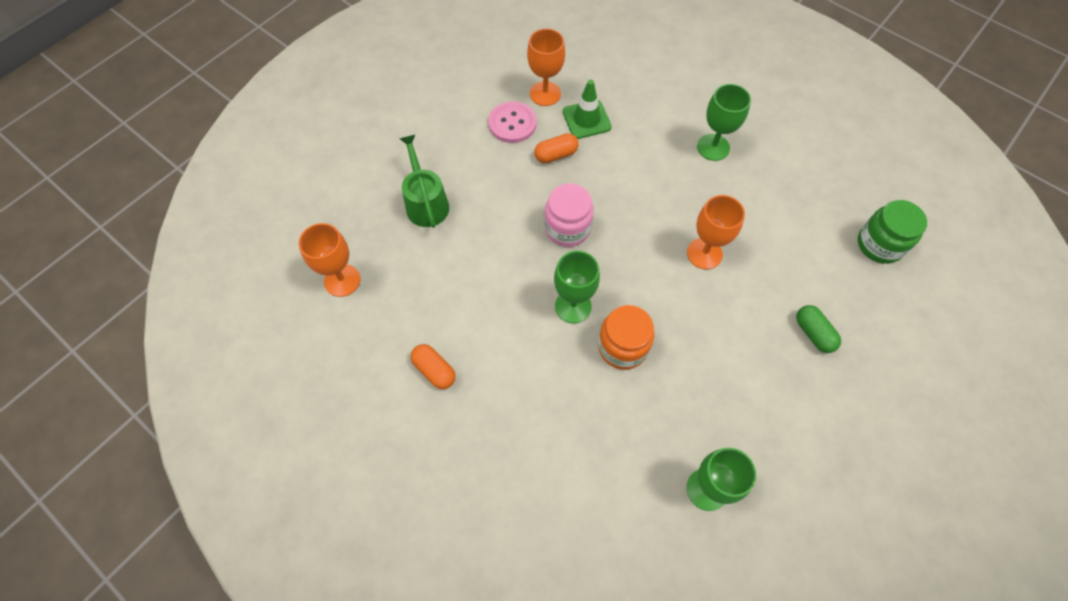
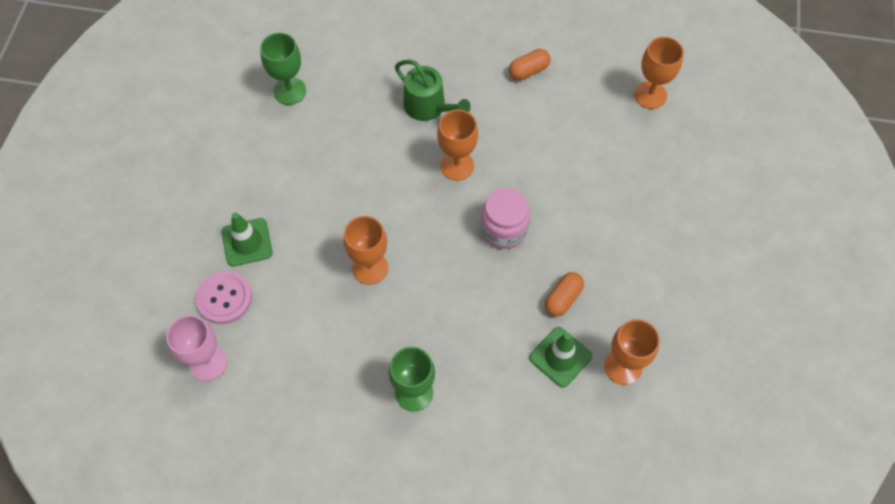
camera: 150 degrees right, 0 degrees up
green watering can [399,135,449,228] -> green watering can moved to [395,60,471,121]
orange capsule [411,344,456,389] -> orange capsule turned 45 degrees counterclockwise [509,49,551,80]
pink button [488,101,537,143] -> pink button moved to [195,271,252,324]
green goblet [554,251,600,323] -> orange goblet [437,109,478,181]
orange jar [598,305,654,370] -> none
green capsule [796,305,841,353] -> green traffic cone [221,213,272,266]
green jar [858,200,927,264] -> pink goblet [166,315,227,381]

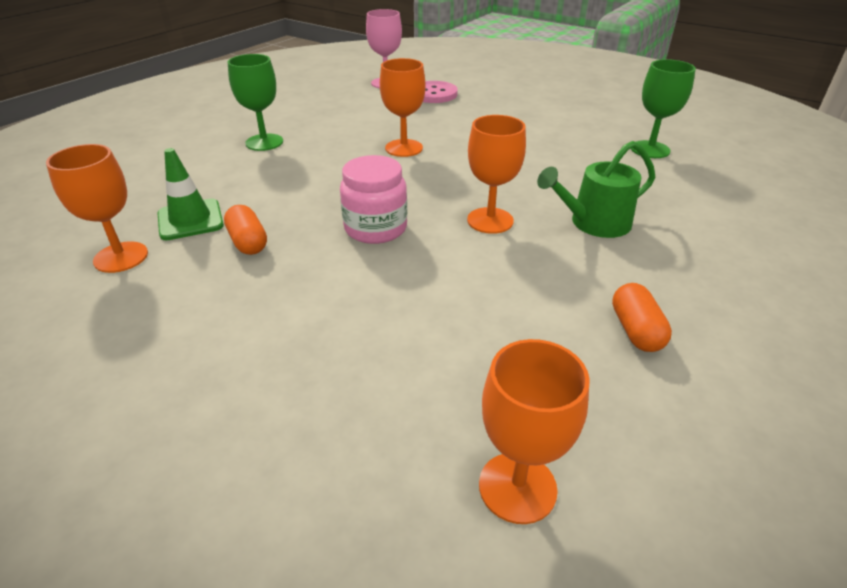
camera: 115 degrees right, 25 degrees down
green traffic cone [221,213,272,266] -> none

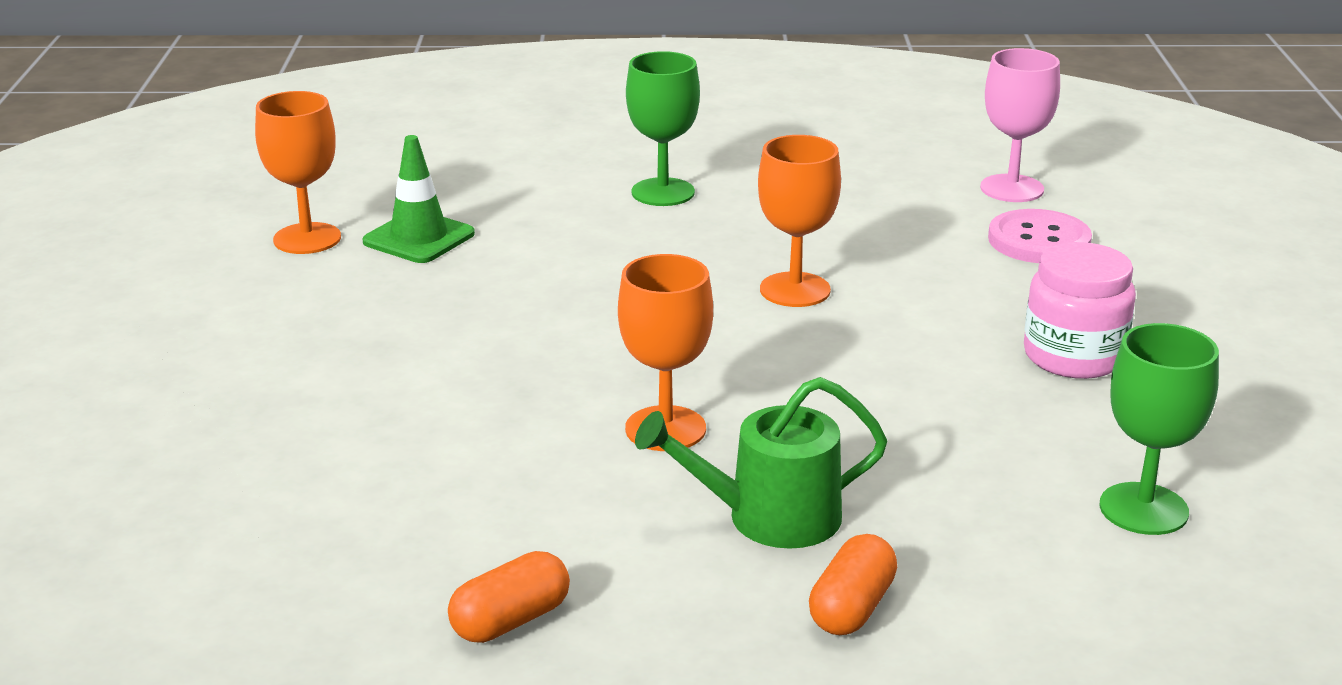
camera: 55 degrees right, 10 degrees down
orange capsule [224,205,267,255] -> orange capsule moved to [809,534,897,635]
pink jar [340,155,407,244] -> pink jar moved to [1024,242,1136,379]
orange goblet [479,339,590,524] -> none
green watering can [537,141,655,238] -> green watering can turned 45 degrees counterclockwise [635,377,887,549]

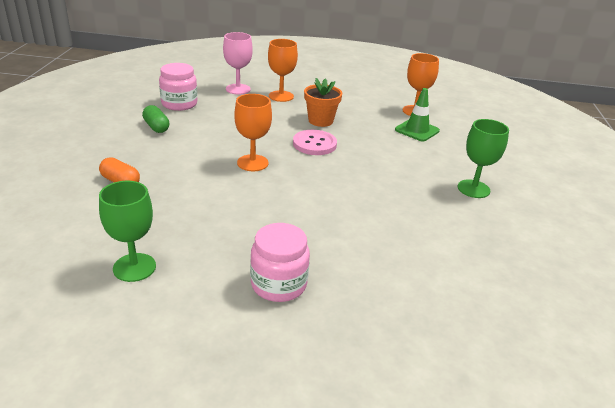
camera: 95 degrees right, 5 degrees up
orange capsule [448,551,570,643] -> green capsule [142,105,169,133]
green watering can [635,377,887,549] -> none
orange goblet [758,135,841,307] -> orange goblet moved to [268,39,298,102]
pink goblet [980,48,1060,202] -> pink goblet moved to [223,32,253,95]
pink button [988,209,1092,263] -> pink button moved to [293,130,337,155]
none -> pink jar [159,63,198,111]
none -> orange flower pot [304,78,342,127]

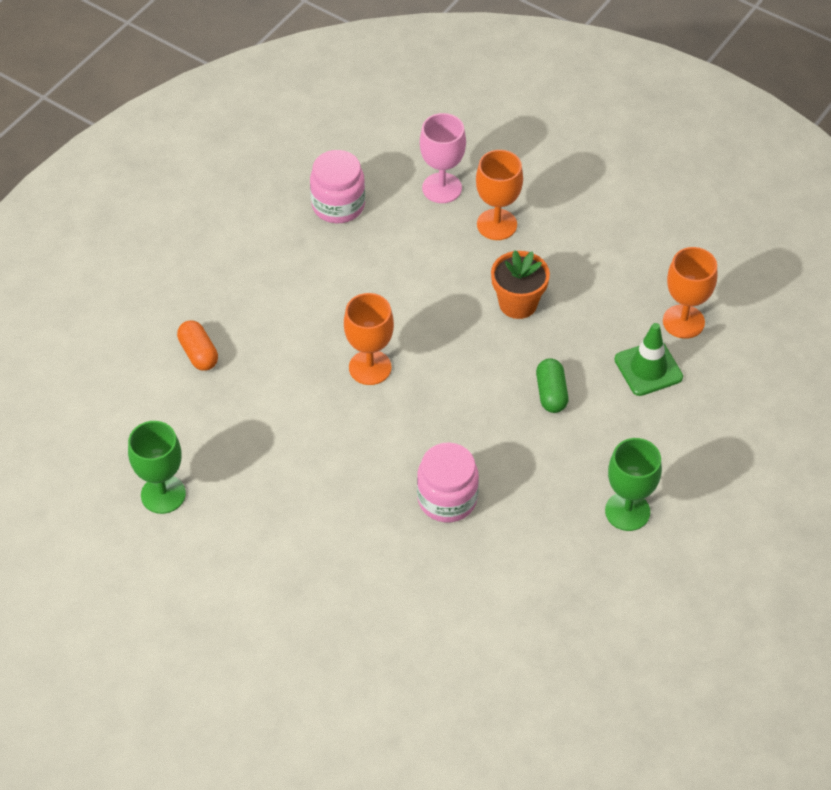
camera: 30 degrees right, 20 degrees up
green capsule [142,105,169,133] -> green capsule moved to [536,358,568,413]
pink jar [250,223,310,302] -> pink jar moved to [417,442,479,522]
pink button [293,130,337,155] -> none

